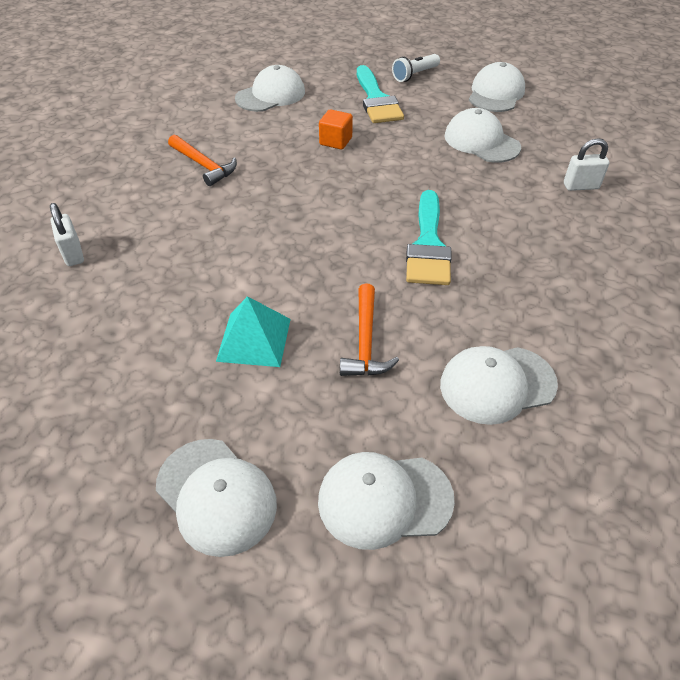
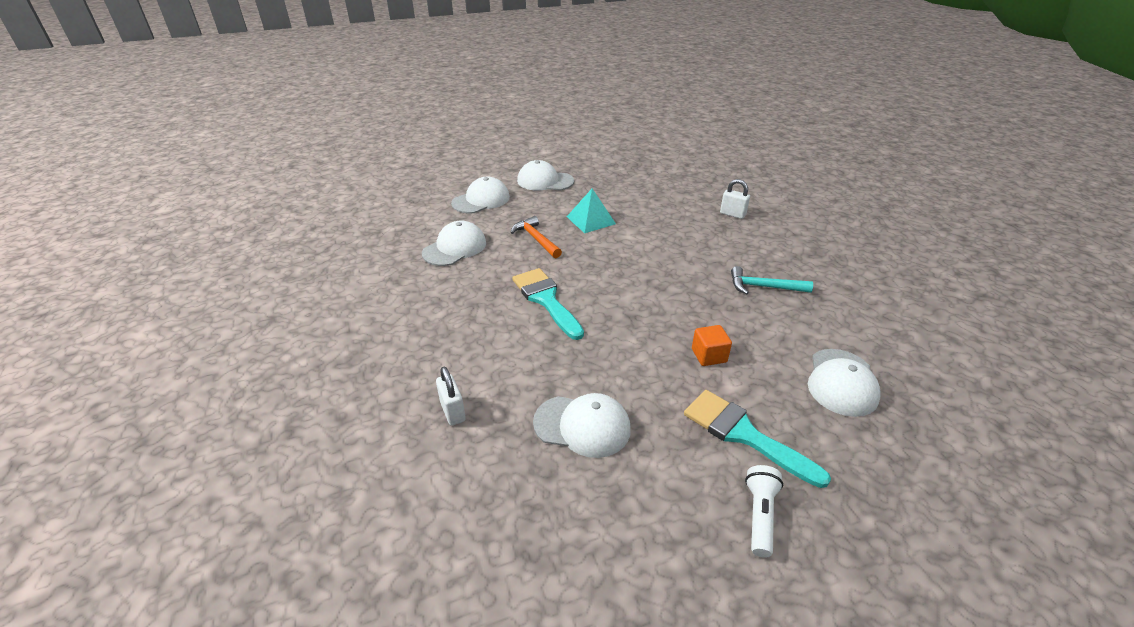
camera: 145 degrees right, 10 degrees down
orange hammer [168,135,237,186] -> turquoise hammer [731,266,813,294]
white cap [469,62,525,112] -> none
white padlock [564,138,610,191] -> white padlock turned 75 degrees counterclockwise [436,367,466,426]

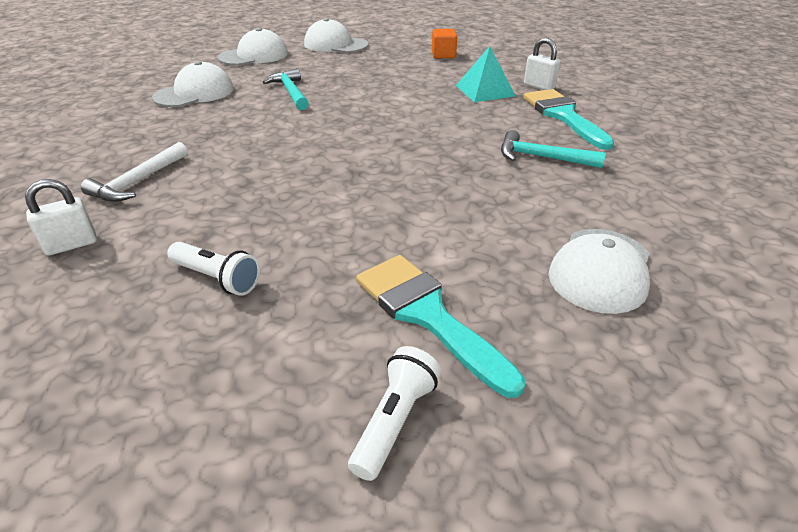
camera: 10 degrees right, 0 degrees up
white padlock [436,367,466,426] -> white padlock turned 75 degrees clockwise [25,179,97,256]
orange hammer [511,216,562,258] -> turquoise hammer [263,68,309,110]
turquoise brush [512,268,584,340] -> turquoise brush moved to [523,89,614,150]
white cap [533,393,631,458] -> white flashlight [167,242,260,296]
turquoise pyramid [567,189,616,233] -> turquoise pyramid moved to [456,46,516,102]
orange cube [692,325,732,366] -> orange cube moved to [432,29,457,58]
none -> white hammer [81,142,188,202]

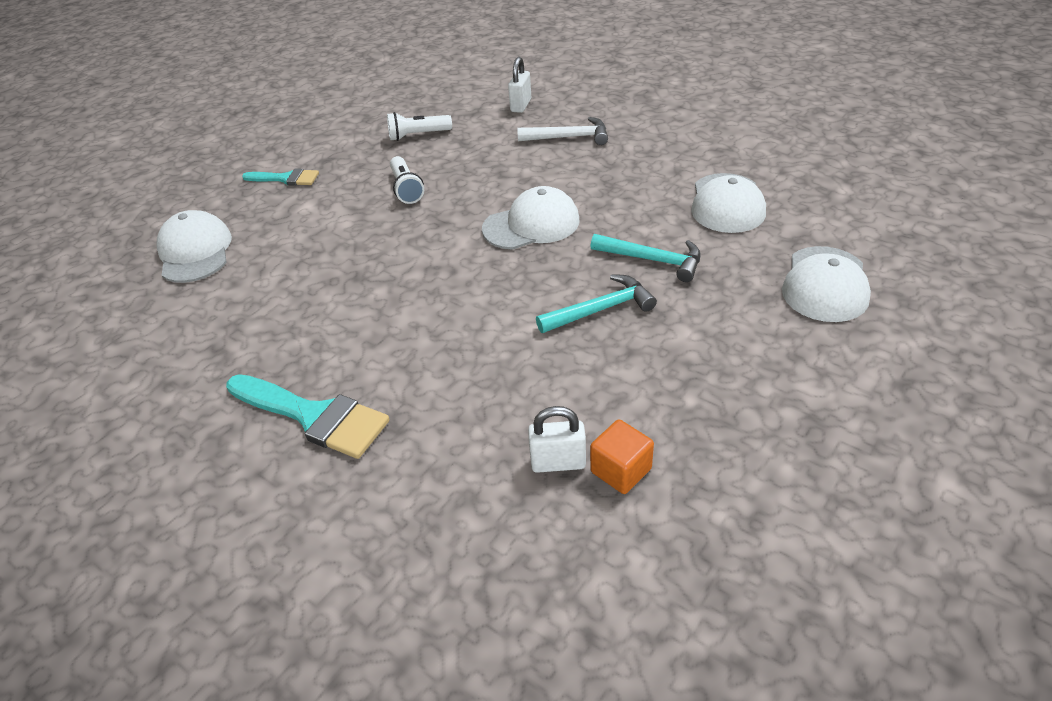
camera: 140 degrees right, 5 degrees up
white hammer [81,142,188,202] -> white hammer turned 105 degrees clockwise [517,117,608,145]
white cap [304,18,368,53] -> white cap moved to [482,186,580,250]
white flashlight [348,346,441,481] -> white flashlight moved to [390,156,424,204]
turquoise brush [356,255,525,398] -> turquoise brush [242,168,319,186], size x0.60
turquoise pyramid [456,46,516,102] -> none
turquoise hammer [501,130,606,168] -> turquoise hammer moved to [536,274,657,333]
white padlock [524,38,560,90] -> white padlock moved to [528,406,586,473]

